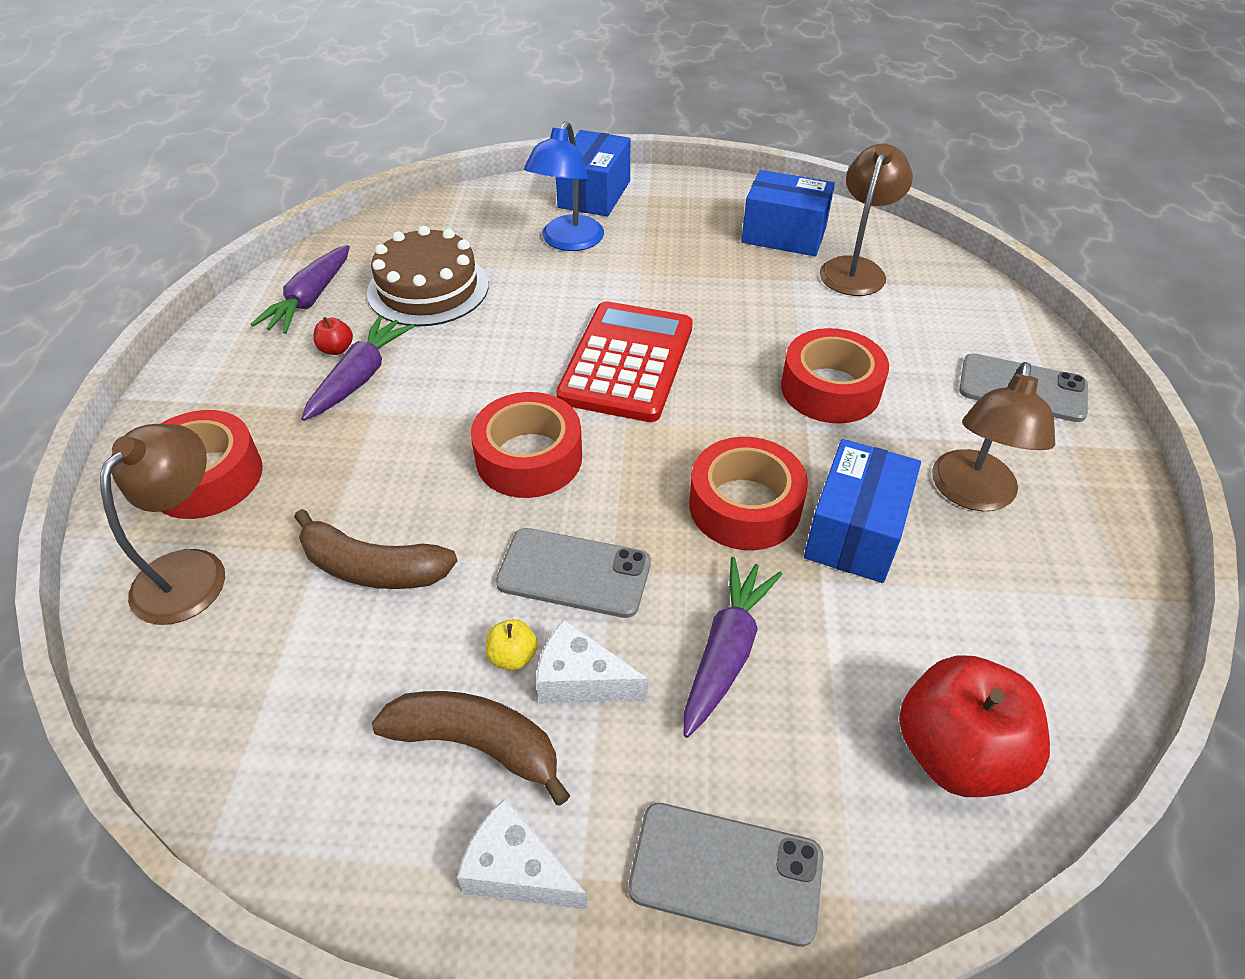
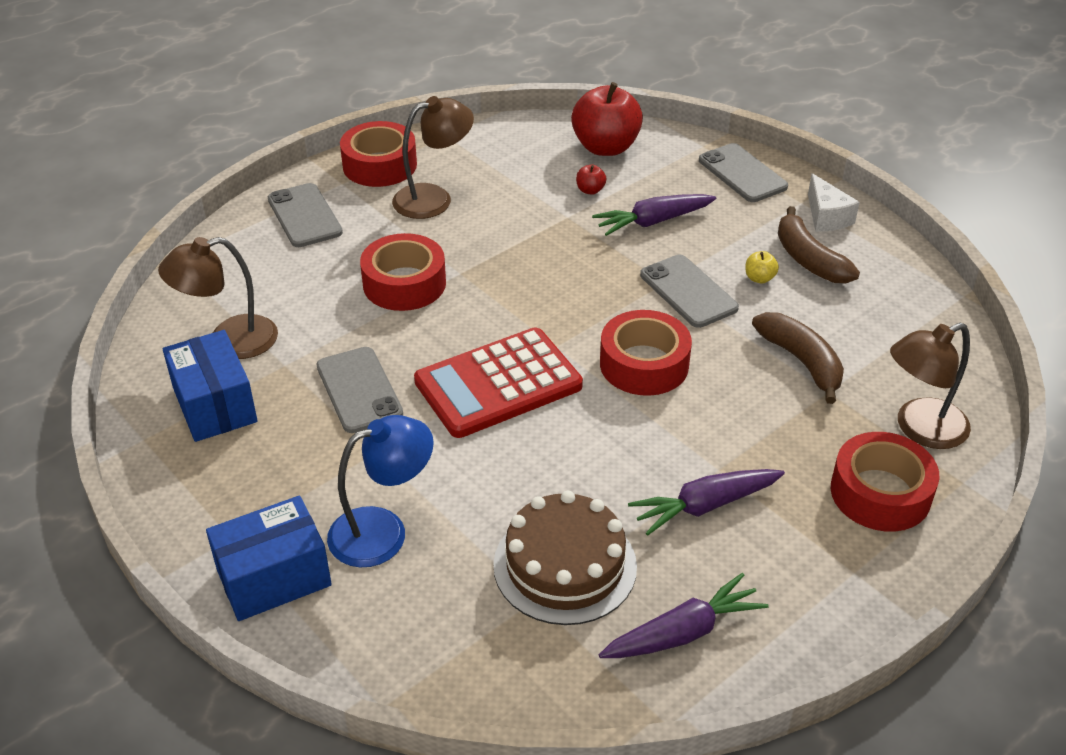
camera: 135 degrees left, 5 degrees down
red apple [313,317,353,355] -> red apple moved to [576,165,607,195]
white cheese [536,619,648,704] -> none
red tape [689,437,808,550] -> red tape moved to [340,121,417,187]
blue box [804,439,921,583] -> none
none -> grey phone [317,347,403,433]

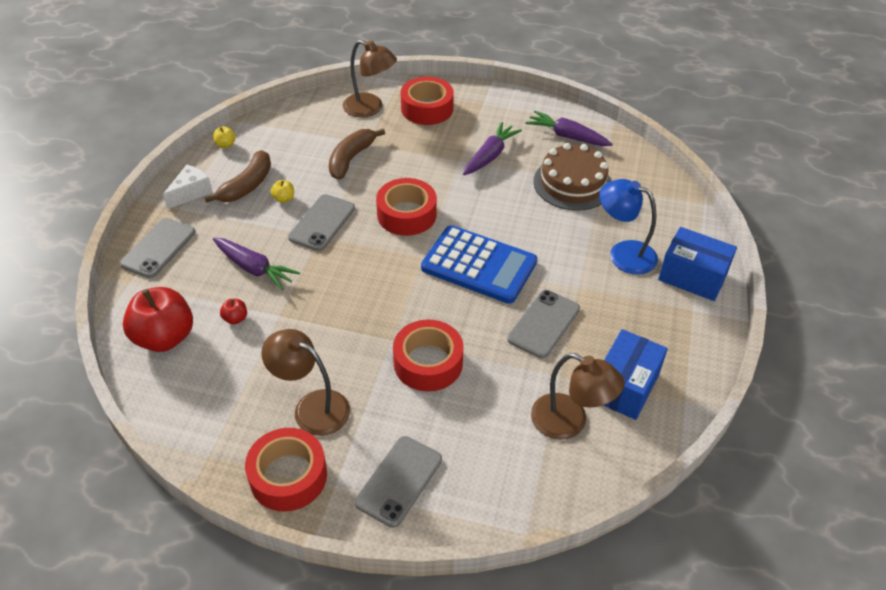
camera: 125 degrees left, 5 degrees up
red calculator [414,327,583,438] -> blue calculator [421,225,537,304]
purple carrot [628,469,785,536] -> purple carrot turned 90 degrees counterclockwise [463,122,522,175]
none -> yellow apple [213,126,236,148]

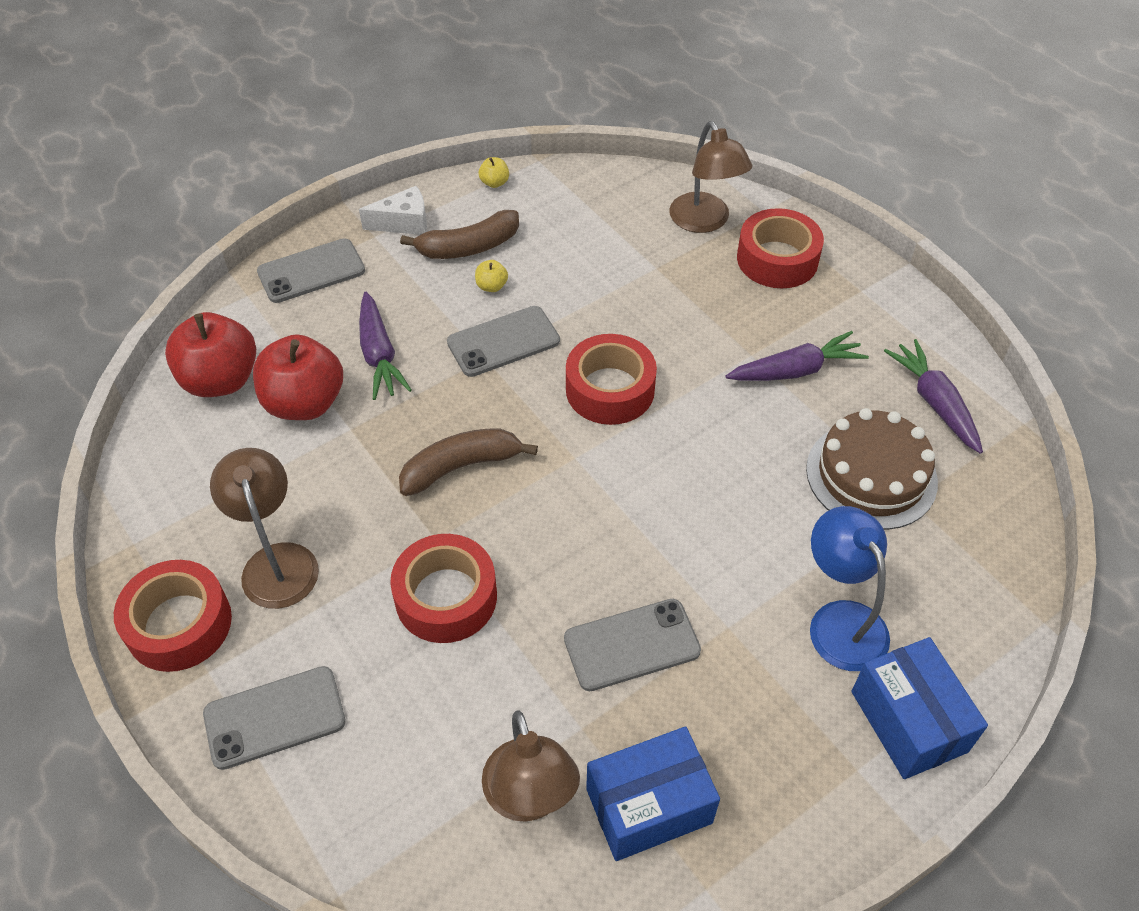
camera: 40 degrees right, 5 degrees up
red apple [220,299,247,324] -> red apple [253,334,343,420], size x2.42
brown banana [329,129,385,180] -> brown banana moved to [399,428,538,496]
blue calculator [421,225,537,304] -> none

